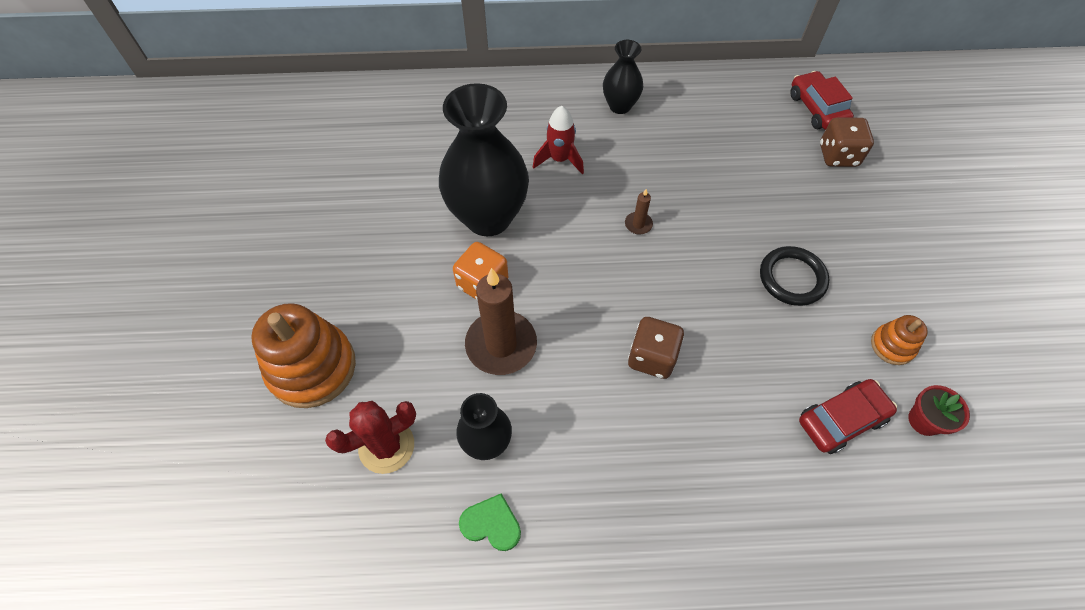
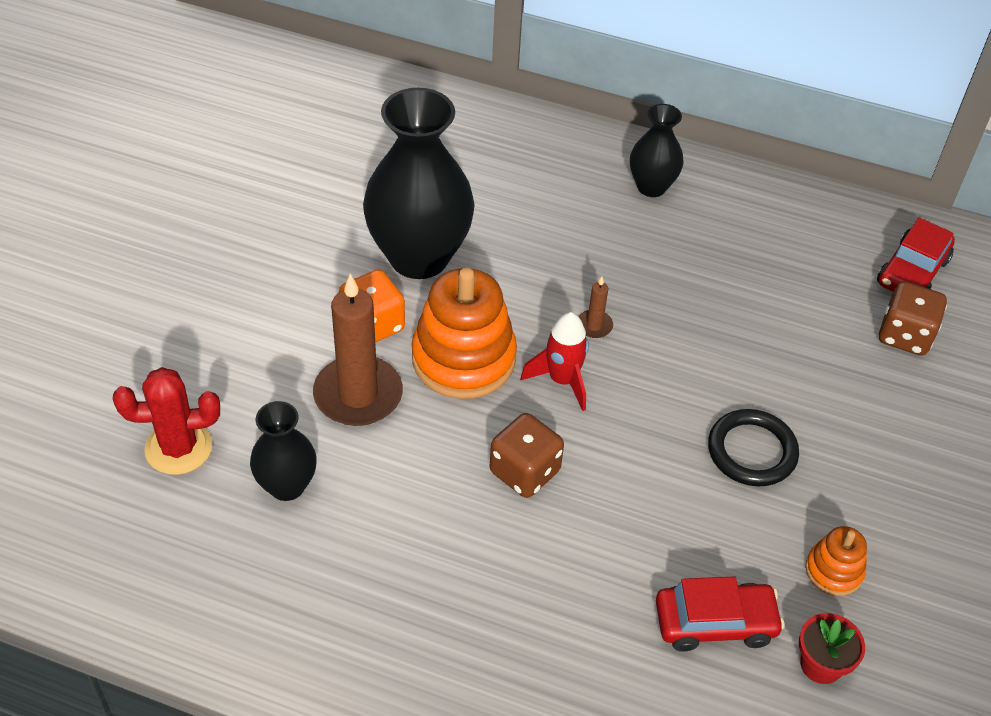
camera: 20 degrees right, 10 degrees down
orange stacking toy [251,303,356,408] -> orange stacking toy moved to [412,268,517,399]
green heart [459,493,521,551] -> none
red rocket [533,106,584,174] -> red rocket moved to [521,312,589,411]
red car [790,71,854,130] -> red car turned 150 degrees counterclockwise [877,218,955,292]

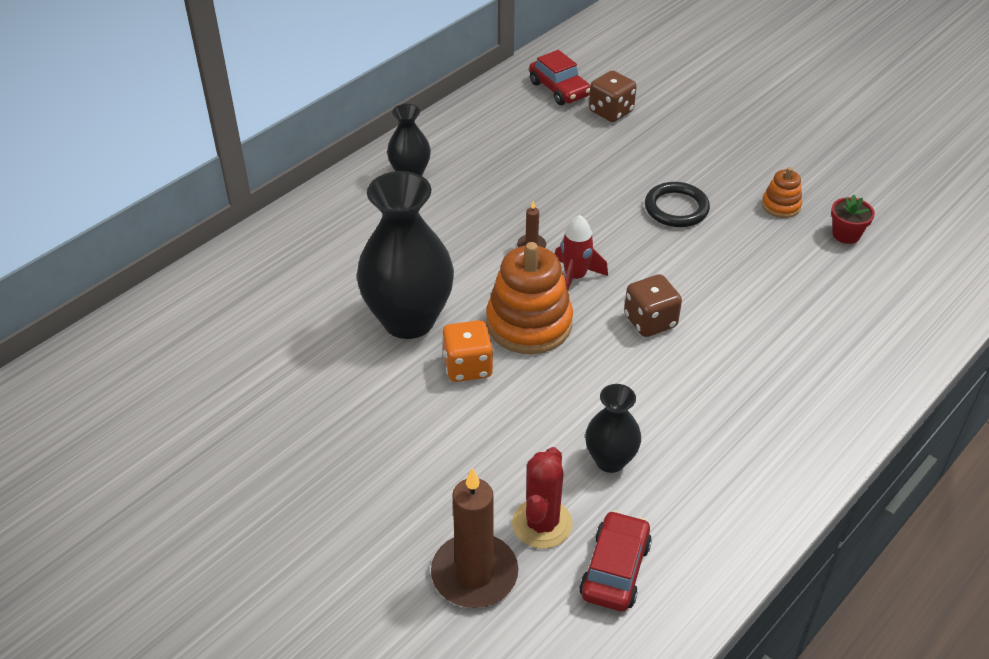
camera: 65 degrees left, 5 degrees down
brown candle [313,274,403,426] -> brown candle moved to [431,468,518,608]
red car [656,576,784,652] -> red car moved to [579,510,652,611]

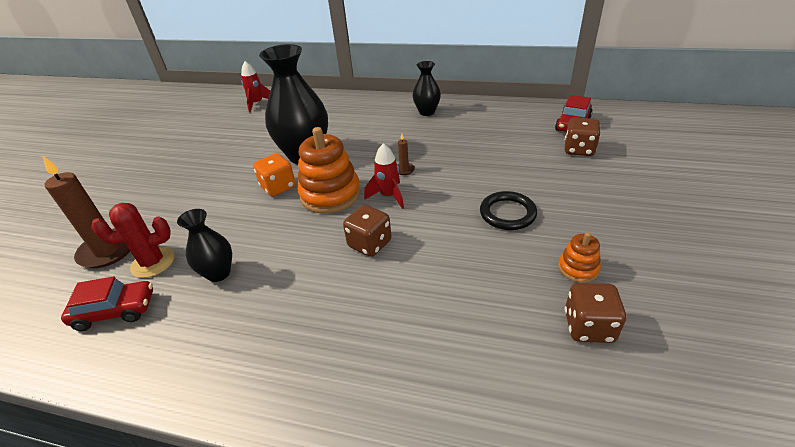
camera: 65 degrees right, 5 degrees down
red flower pot [831,195,875,244] -> brown dice [564,283,626,343]
none -> red rocket [241,61,270,112]

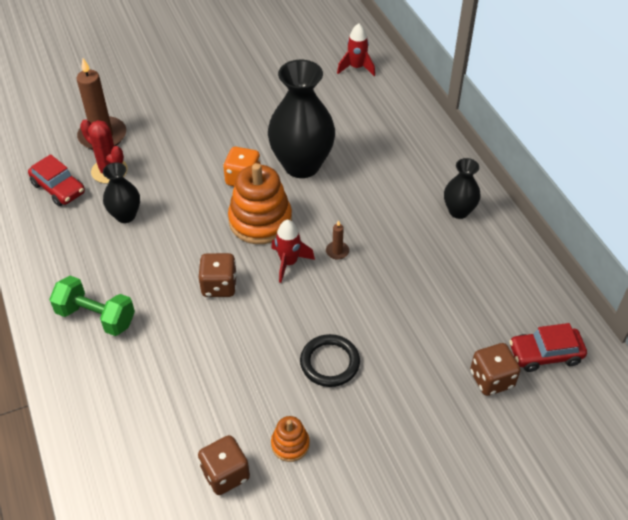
camera: 50 degrees right, 10 degrees up
none -> green dumbbell [49,276,135,336]

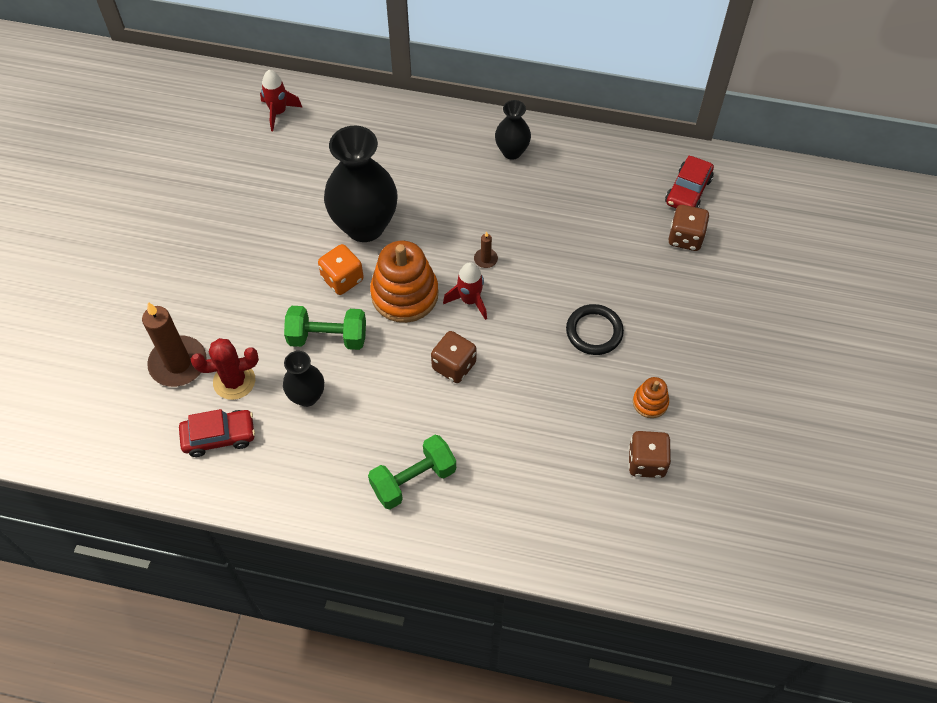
camera: 55 degrees left, 10 degrees up
none -> green dumbbell [284,306,366,350]

